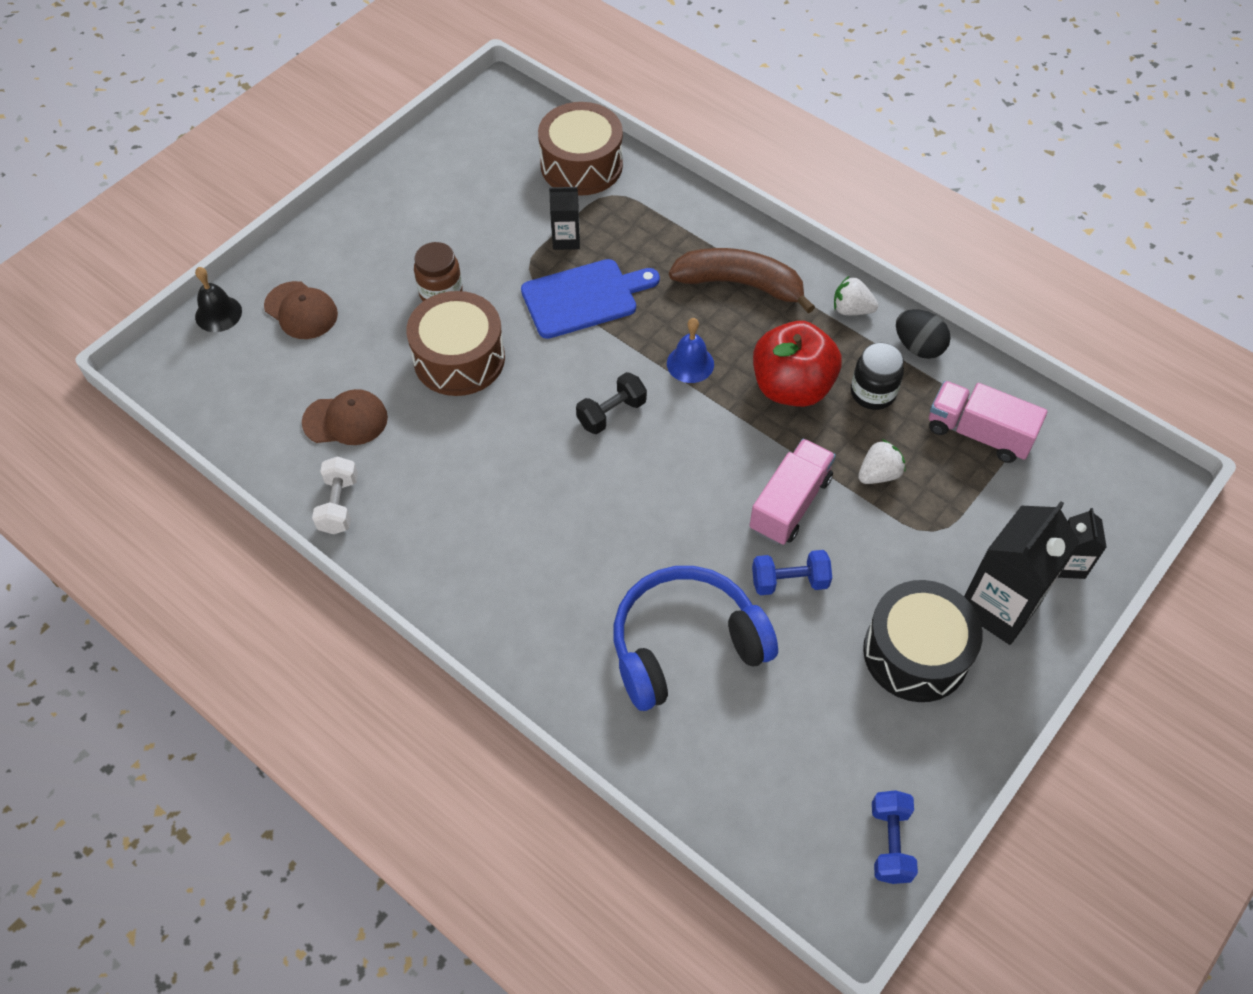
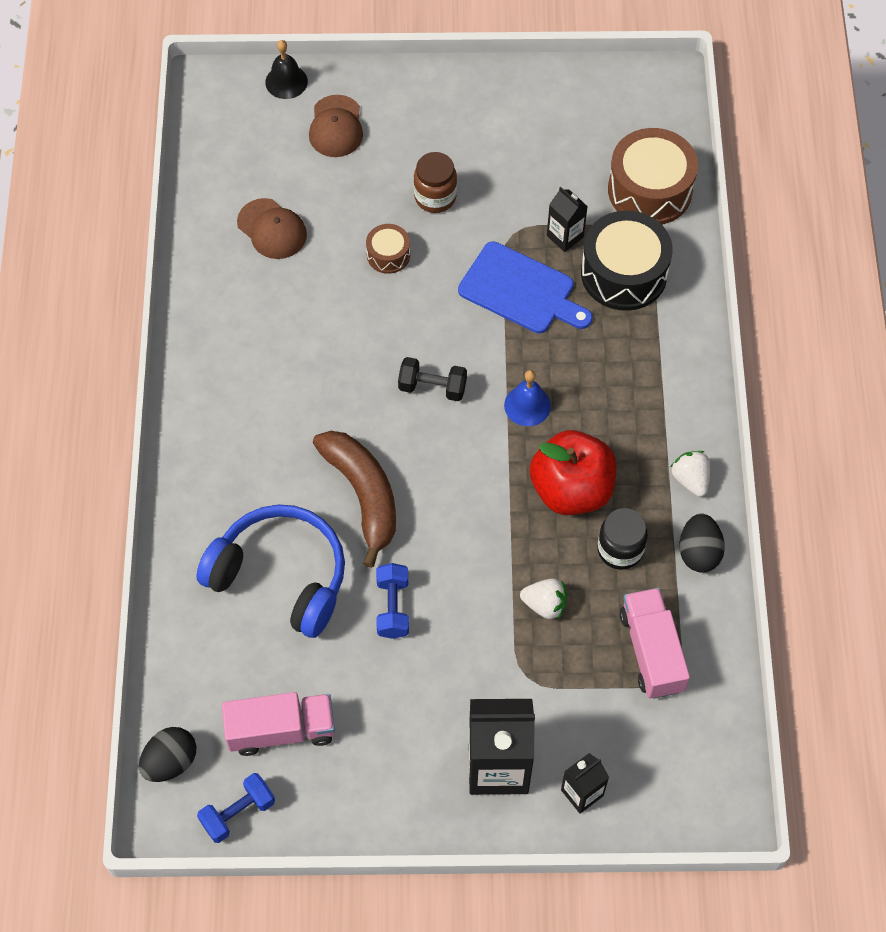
camera: 50 degrees right, 5 degrees up
white dumbbell [312,456,358,534] -> none
brown drum [406,291,505,396] -> brown drum [366,224,410,274], size x0.50
brown banana [669,248,815,314] -> brown banana moved to [313,431,396,568]
pink truck [749,439,836,545] -> pink truck moved to [222,692,335,756]
blue dumbbell [752,550,832,595] -> blue dumbbell turned 45 degrees clockwise [376,563,409,639]
black drum [863,580,983,702] -> black drum moved to [581,211,673,311]
none -> black egg [139,727,196,782]

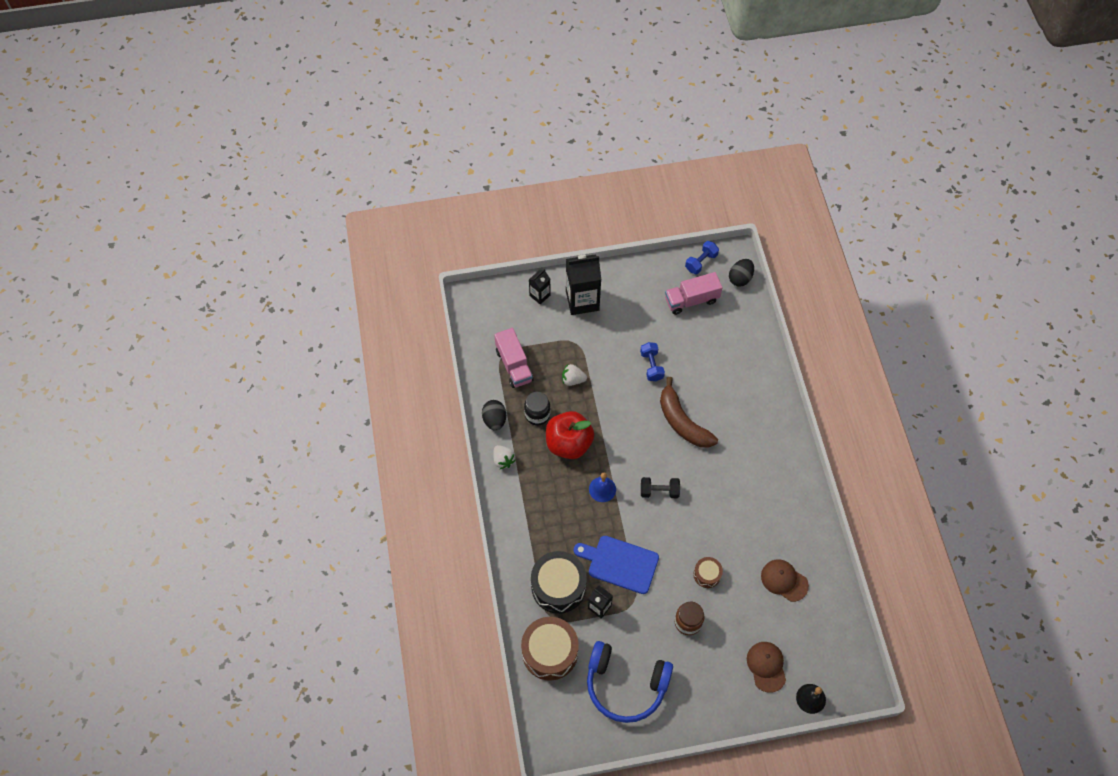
camera: 170 degrees right, 0 degrees up
blue headphones [196,504,345,638] -> blue headphones moved to [587,641,673,723]

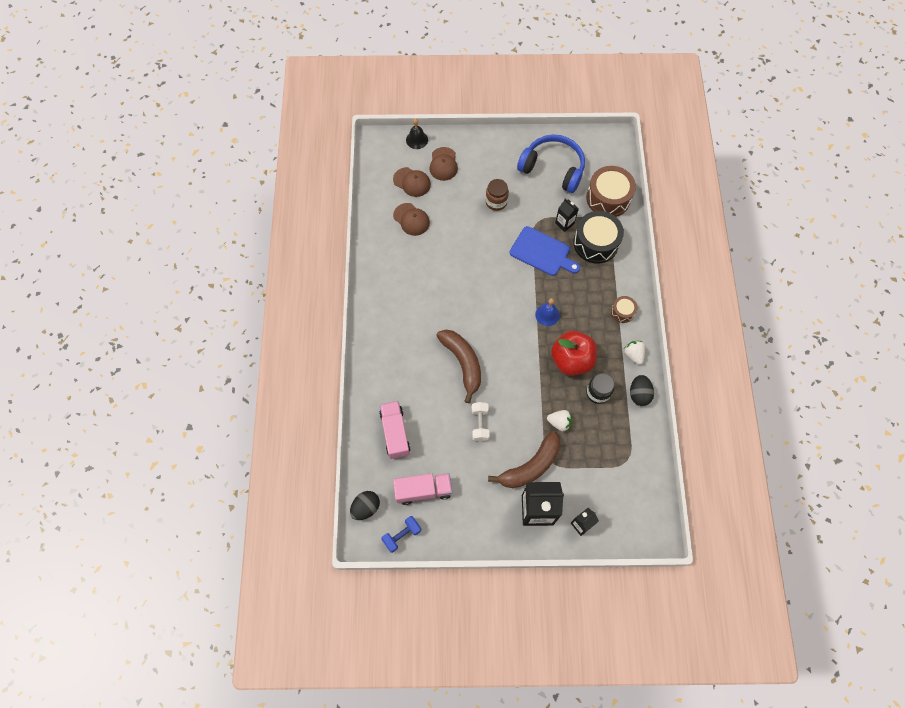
camera: 170 degrees left, 5 degrees up
pink truck [494,328,534,388] -> pink truck moved to [379,401,410,459]
blue dumbbell [640,342,665,381] -> white dumbbell [472,402,490,441]
black dumbbell [641,477,680,498] -> none
brown drum [693,557,723,588] -> brown drum moved to [611,296,637,323]
none -> brown cap [393,167,431,197]
none -> brown banana [488,431,560,488]

